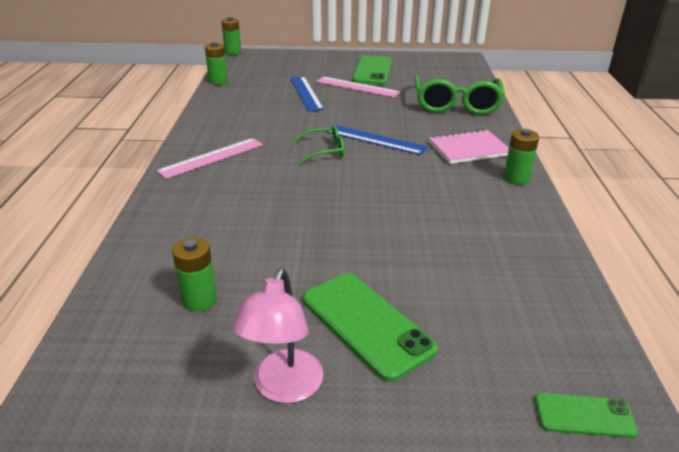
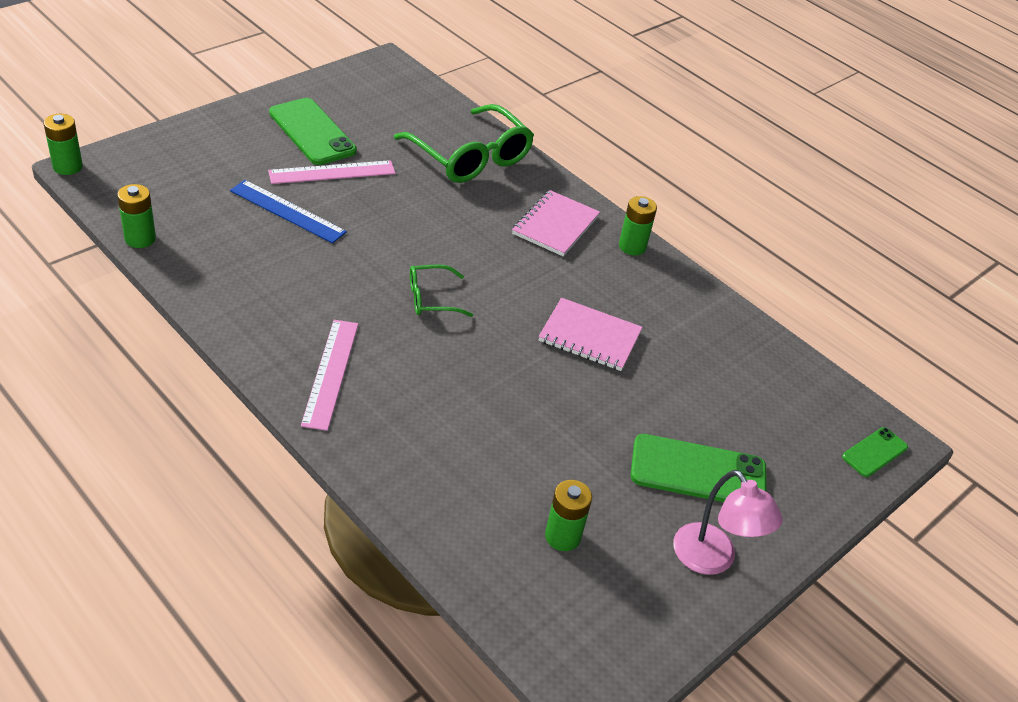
camera: 50 degrees left, 10 degrees up
green glasses [293,125,344,164] -> green glasses turned 135 degrees counterclockwise [410,264,473,317]
blue ruler [327,125,428,155] -> none
none -> pink notebook [539,298,643,371]

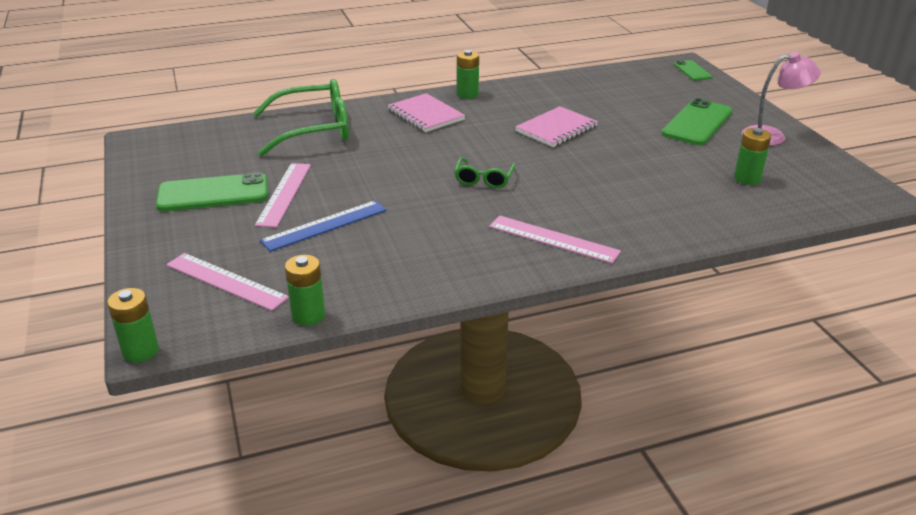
camera: 60 degrees left, 10 degrees down
none -> pink ruler [166,253,289,311]

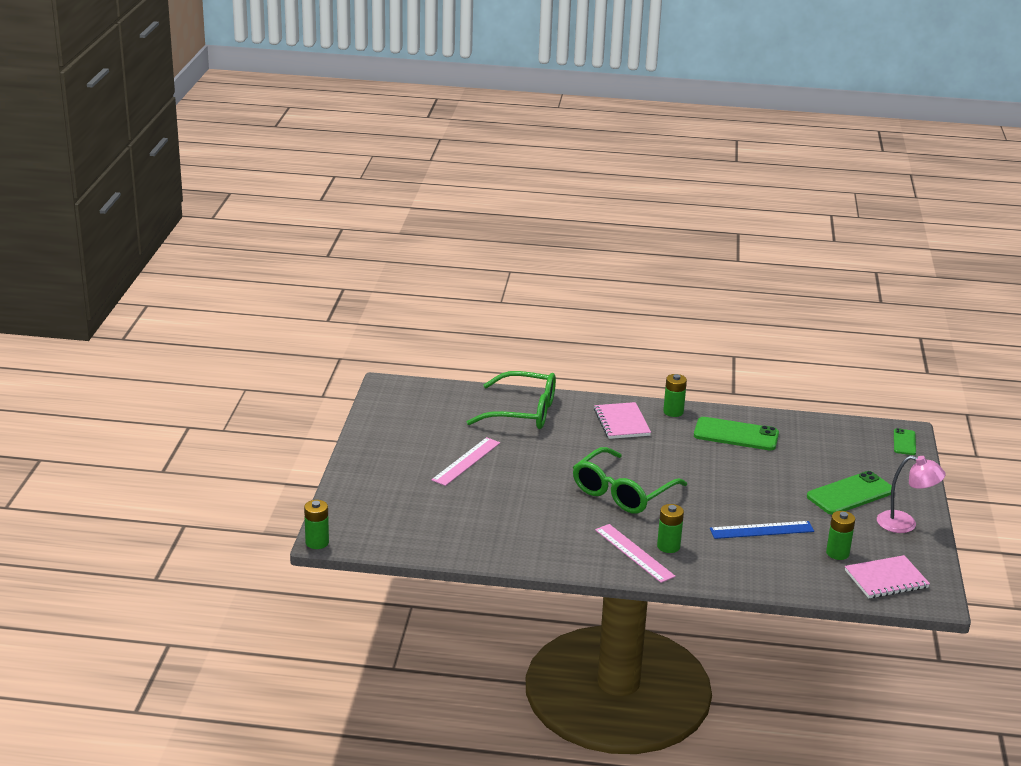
camera: 25 degrees right, 5 degrees down
green phone [156,172,268,212] -> green phone moved to [694,417,779,450]
pink ruler [166,253,289,311] -> none
blue ruler [260,200,387,252] -> blue ruler moved to [710,521,814,539]
green battery [285,255,325,326] -> green battery moved to [657,504,684,553]
green glasses [454,157,516,189] -> green glasses [573,447,687,514], size x1.98
pink notebook [515,106,598,147] -> pink notebook moved to [845,555,930,598]

